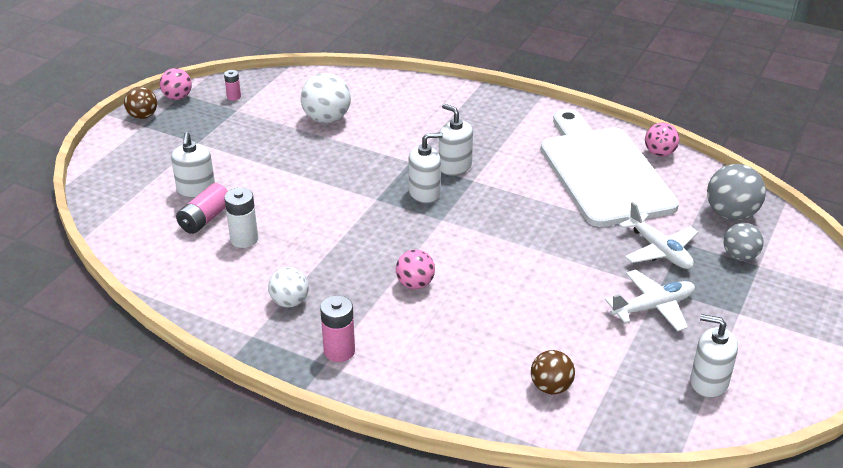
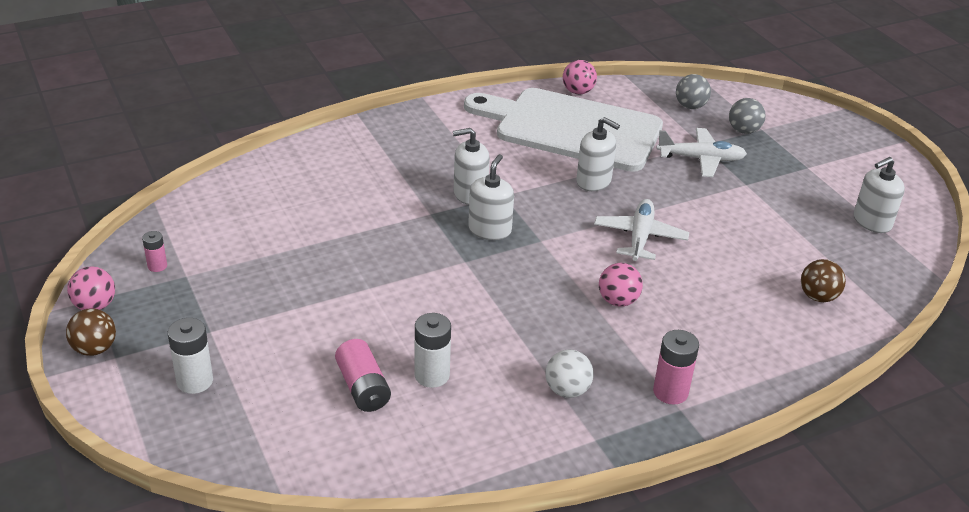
camera: 55 degrees left, 0 degrees up
white soap dispenser [171,132,215,198] -> white soap dispenser moved to [576,117,620,191]
white ball [301,73,351,123] -> none
white plane [605,270,695,331] -> white plane moved to [594,199,689,261]
grey ball [707,164,766,220] -> grey ball [676,74,711,109], size x0.65
none -> white battery [168,318,213,394]

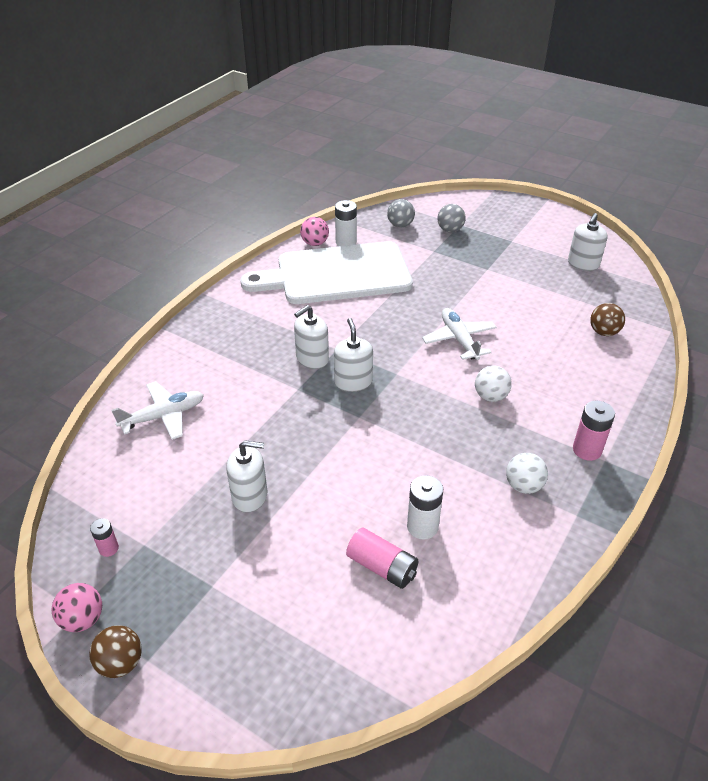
camera: 30 degrees left, 5 degrees up
white battery [168,318,213,394] -> white battery moved to [335,200,357,246]
white soap dispenser [576,117,620,191] -> white soap dispenser moved to [226,440,267,513]
pink ball [599,263,643,307] -> white ball [475,366,512,402]
white plane [656,128,747,177] -> white plane moved to [112,381,204,440]

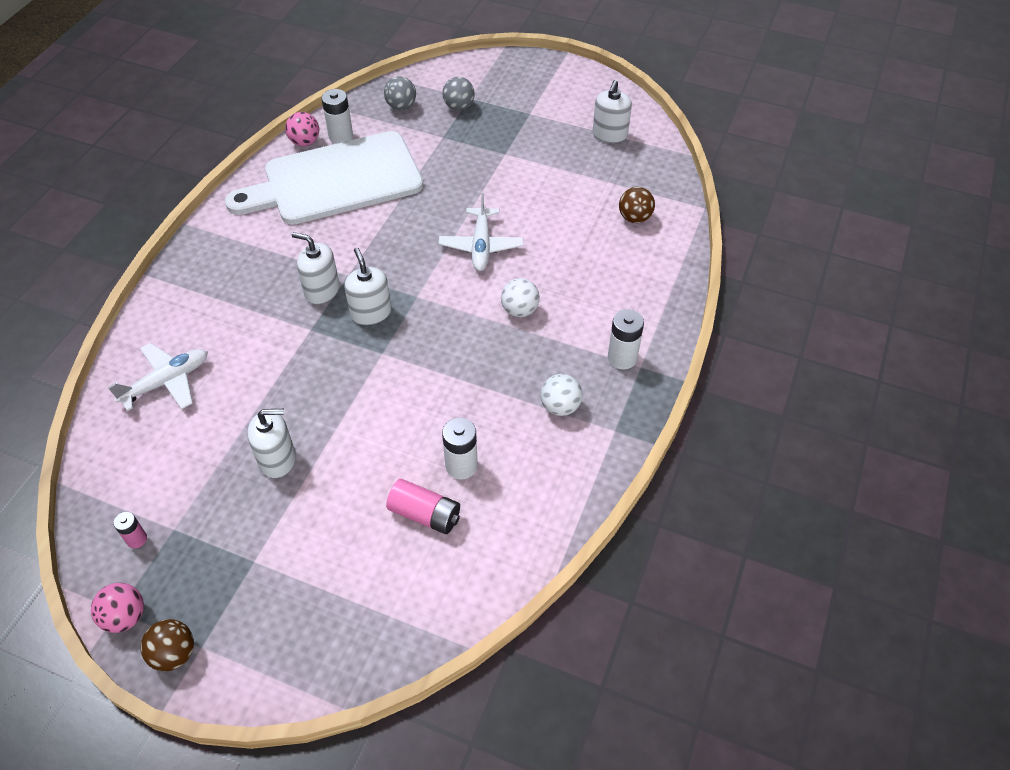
camera: 10 degrees left, 10 degrees up
white soap dispenser [294,305,329,369] -> white soap dispenser turned 75 degrees clockwise [292,232,340,304]
white plane [422,308,497,360] -> white plane turned 150 degrees counterclockwise [439,193,524,271]
pink battery [573,401,615,461] -> white battery [608,309,644,370]

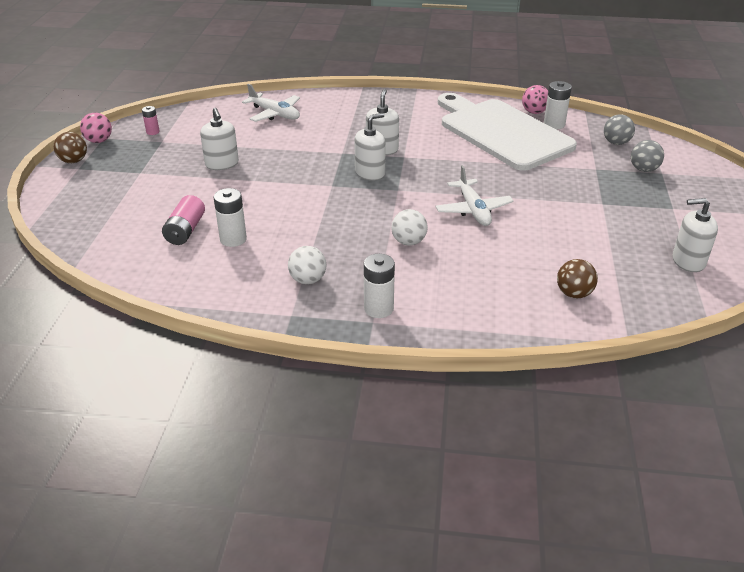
camera: 75 degrees right, 15 degrees down
white plane [439,193,524,271] -> white plane turned 90 degrees counterclockwise [436,165,514,226]

